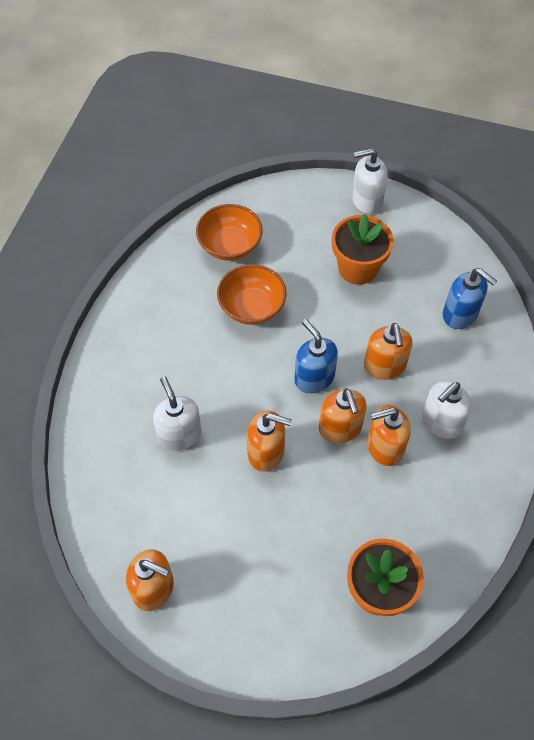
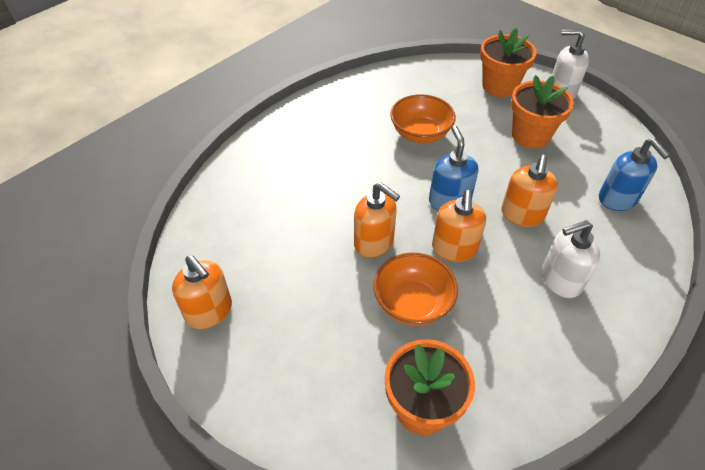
camera: 25 degrees right, 10 degrees down
white soap dispenser [153,376,201,451] -> none
orange bowl [196,204,262,261] -> orange bowl moved to [373,253,458,326]
orange soap dispenser [367,405,411,466] -> none
none -> orange flower pot [480,28,537,97]

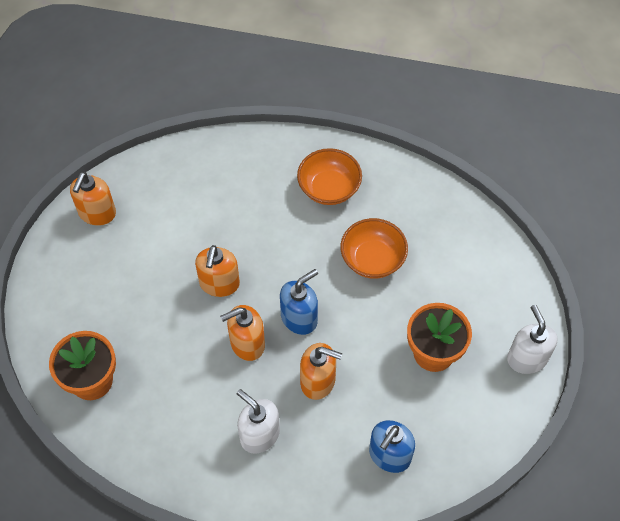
camera: 60 degrees right, 10 degrees up
orange bowl [373,253,458,326] -> orange bowl moved to [297,148,362,205]
orange flower pot [480,28,537,97] -> none
orange soap dispenser [501,155,558,227] -> orange soap dispenser turned 150 degrees counterclockwise [300,343,342,400]

